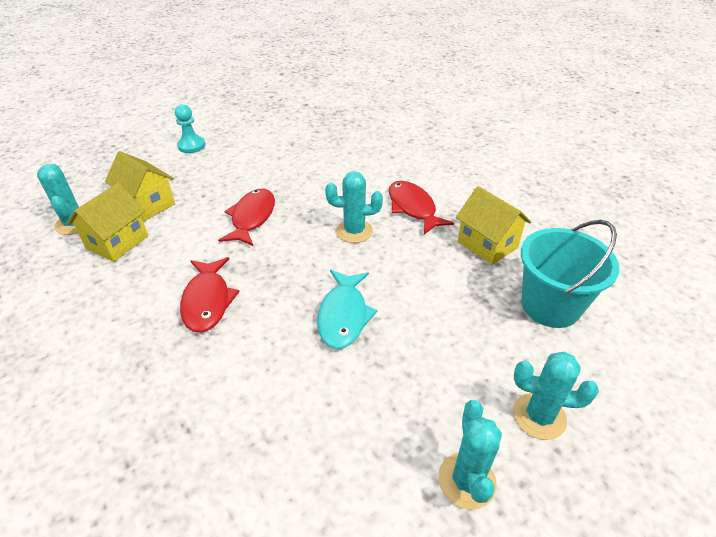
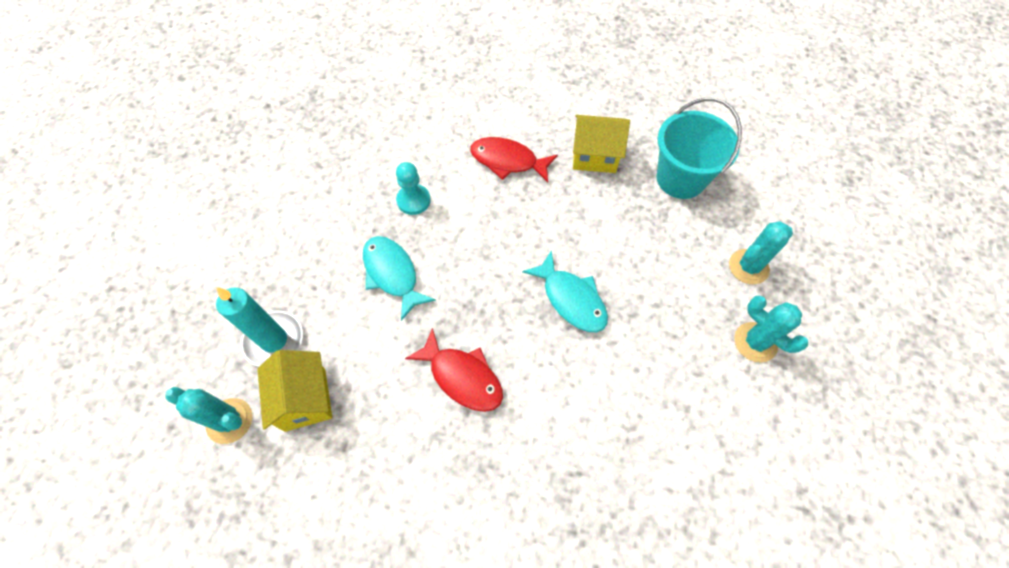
camera: 45 degrees left, 20 degrees up
yellow house [105,151,175,221] -> turquoise candle [216,287,303,367]
turquoise pawn [175,104,205,153] -> turquoise pawn moved to [396,162,431,215]
red fish [218,189,275,246] -> turquoise fish [363,236,436,321]
turquoise cactus [325,171,383,243] -> none

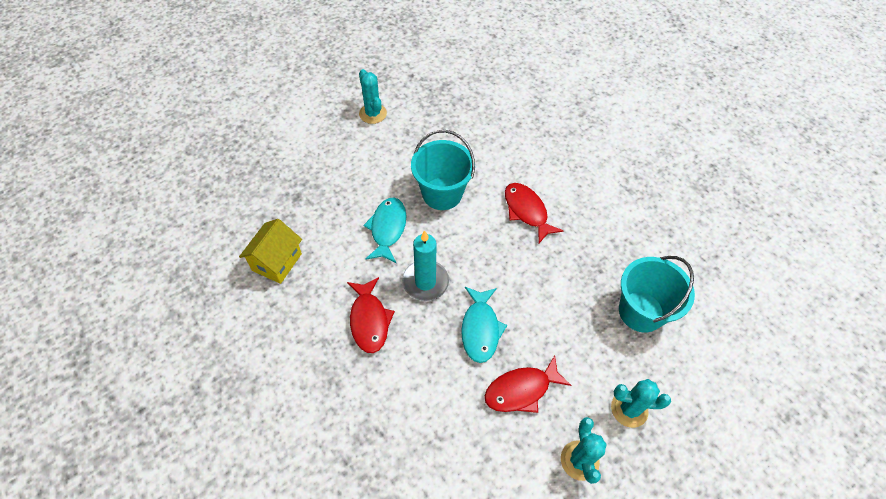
camera: 40 degrees right, 5 degrees down
turquoise cactus [166,387,252,444] -> turquoise cactus moved to [359,69,387,124]
turquoise candle [216,287,303,367] -> turquoise candle moved to [402,230,449,301]
turquoise pawn [396,162,431,215] -> turquoise bucket [411,130,475,210]
yellow house [573,115,630,173] -> none
none -> red fish [484,355,572,413]

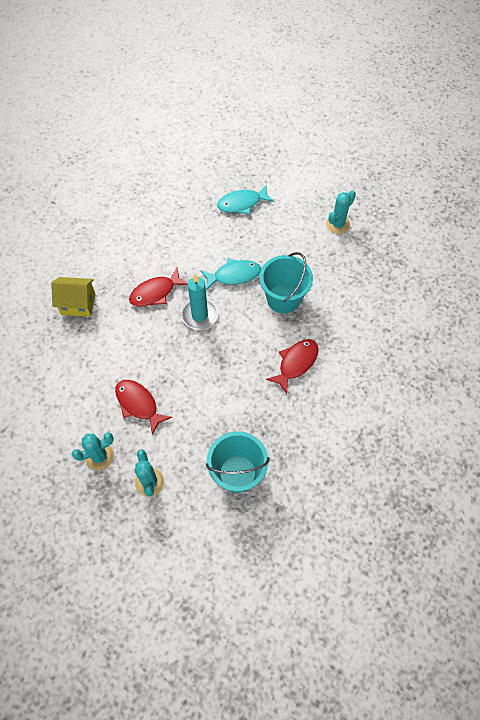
camera: 70 degrees right, 5 degrees up
yellow house [239,219,302,284] -> yellow house moved to [51,277,95,317]
turquoise fish [461,287,507,363] -> turquoise fish moved to [217,185,274,214]

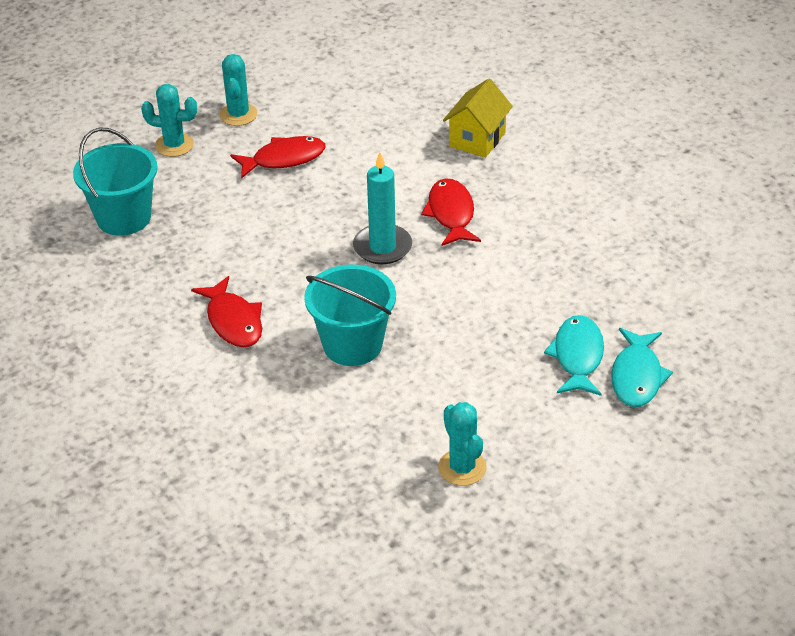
camera: 115 degrees right, 20 degrees down
turquoise fish [200,258,261,290] -> turquoise fish moved to [611,328,673,407]

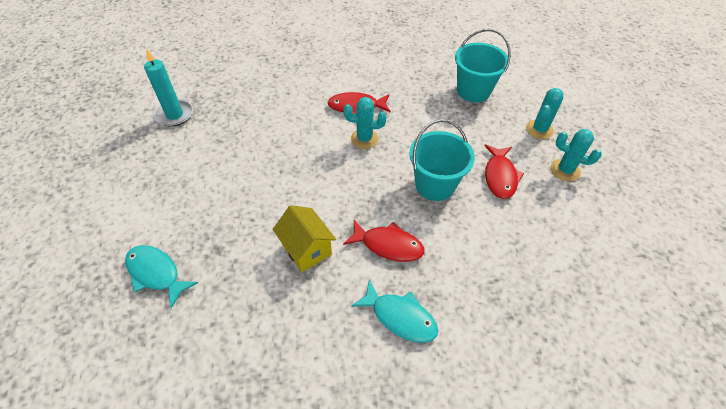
camera: 115 degrees right, 10 degrees up
turquoise bucket [304,265,396,366] -> turquoise bucket moved to [409,119,475,201]
turquoise candle [353,152,412,264] -> turquoise candle moved to [144,49,193,127]
turquoise cactus [438,402,487,486] -> turquoise cactus moved to [344,97,386,149]
yellow house [443,79,513,158] -> yellow house moved to [272,205,336,272]
turquoise fish [544,315,604,396] -> turquoise fish moved to [351,280,438,343]

